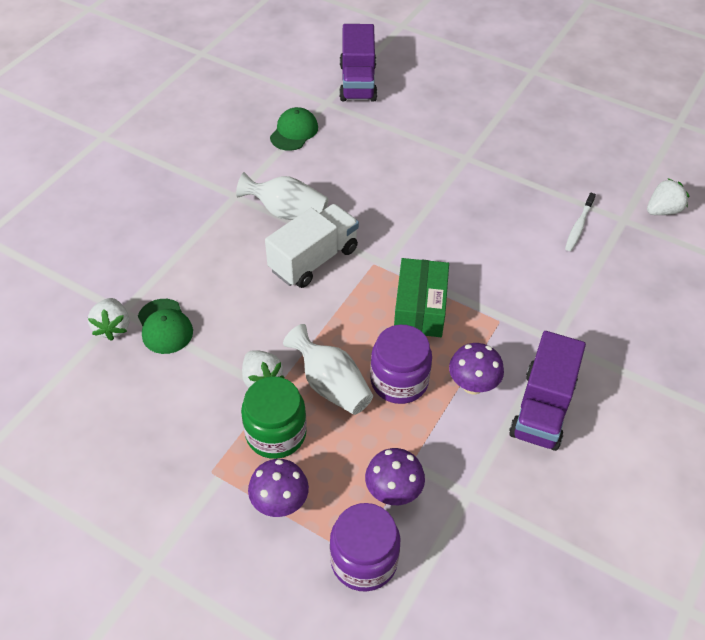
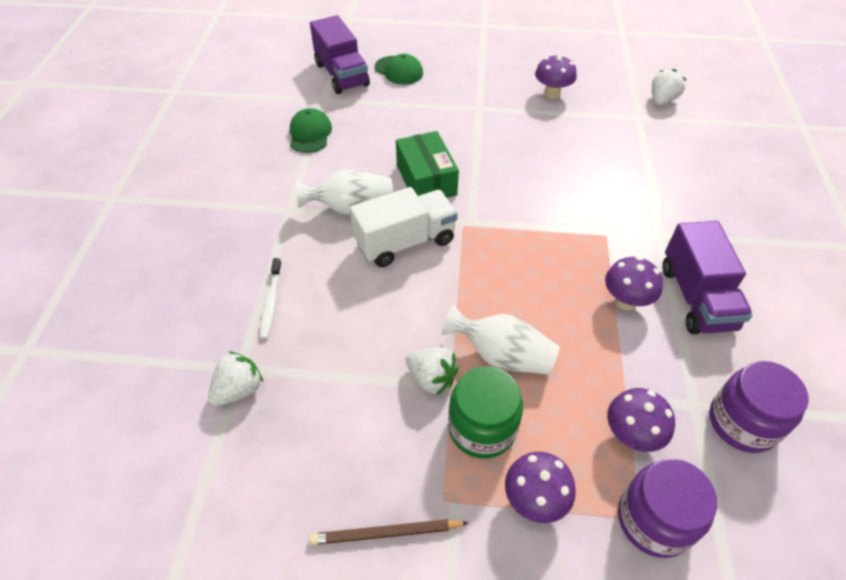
camera: 25 degrees left, 0 degrees up
white strawberry [88,298,129,341] -> white strawberry turned 105 degrees counterclockwise [208,351,264,406]
green cap [138,299,193,354] -> green cap moved to [374,54,423,85]
white truck [265,204,359,288] -> white truck turned 45 degrees clockwise [350,187,458,267]
purple jar [370,325,432,404] -> purple jar moved to [709,361,809,453]
green box [394,258,449,337] -> green box moved to [396,131,459,198]
white toothbrush [565,193,596,251] -> white toothbrush moved to [260,258,282,339]
none -> brown pencil [309,519,468,545]
none -> purple mushroom [535,55,577,99]

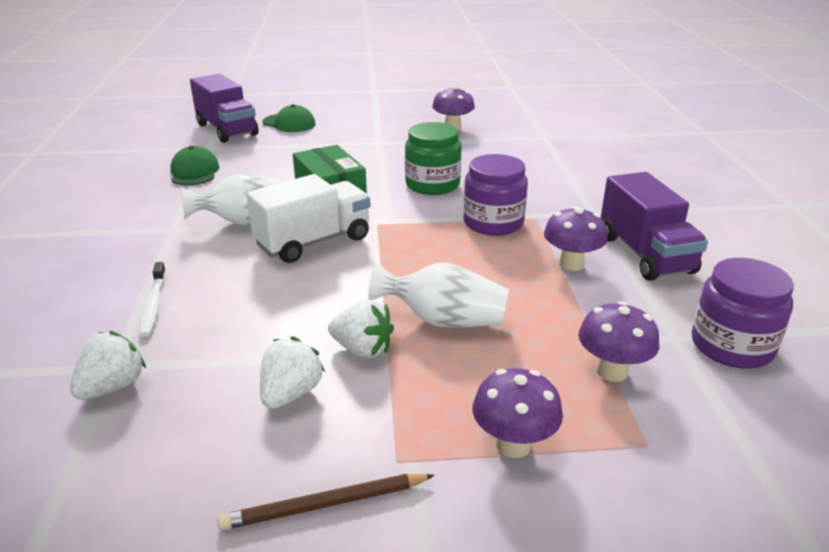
camera: 10 degrees left, 20 degrees down
green jar [448,366,523,459] -> green jar moved to [405,122,462,195]
purple jar [618,459,717,558] -> purple jar moved to [463,154,528,236]
white strawberry [652,69,686,105] -> white strawberry moved to [260,336,325,409]

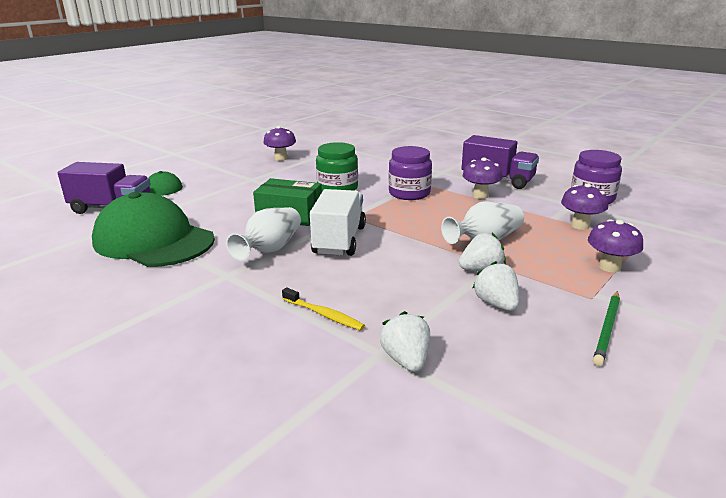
camera: 45 degrees left, 5 degrees down
white toothbrush [140,262,166,337] -> yellow toothbrush [282,287,365,331]
green cap [171,146,219,185] -> green cap [92,192,215,267], size x2.10
brown pencil [217,474,435,530] -> green pencil [593,291,620,366]

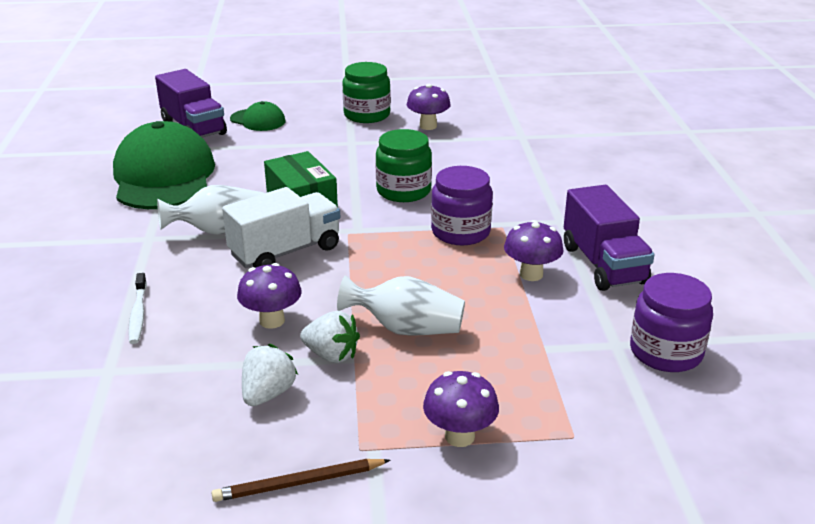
camera: 45 degrees right, 5 degrees up
yellow toothbrush [282,287,365,331] -> white toothbrush [128,273,147,344]
white strawberry [380,311,430,372] -> none
purple mushroom [561,183,608,230] -> purple mushroom moved to [237,263,302,329]
green pencil [593,291,620,366] -> brown pencil [212,459,390,502]
none -> green jar [342,62,391,123]

